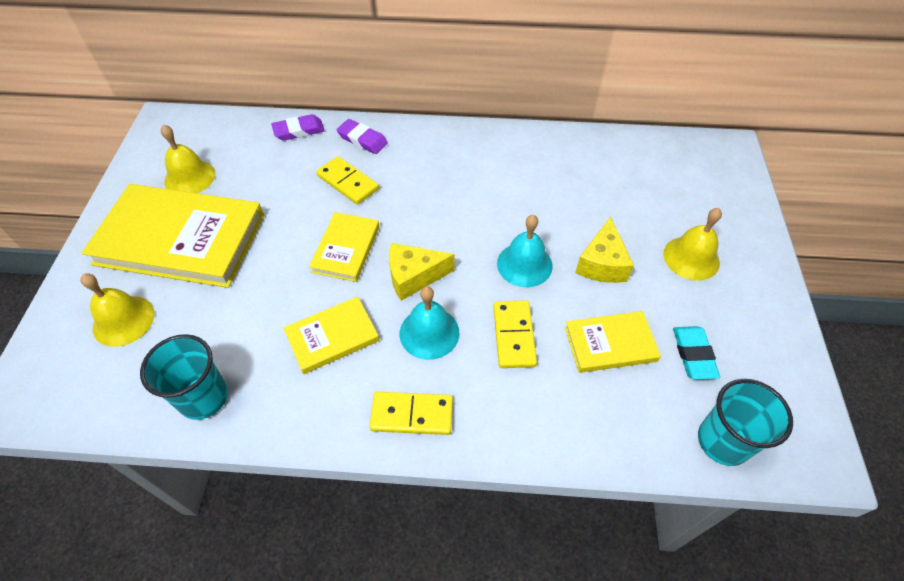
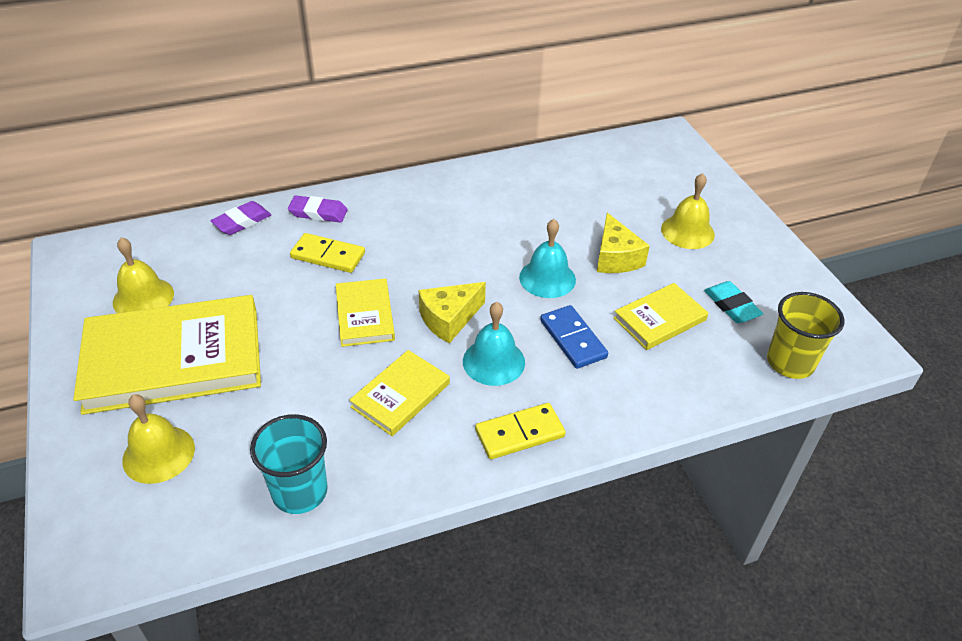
camera: 25 degrees left, 10 degrees down
yellow domino [493,300,537,368] -> blue domino [540,305,608,369]
turquoise cup [698,379,793,466] -> yellow cup [767,292,844,379]

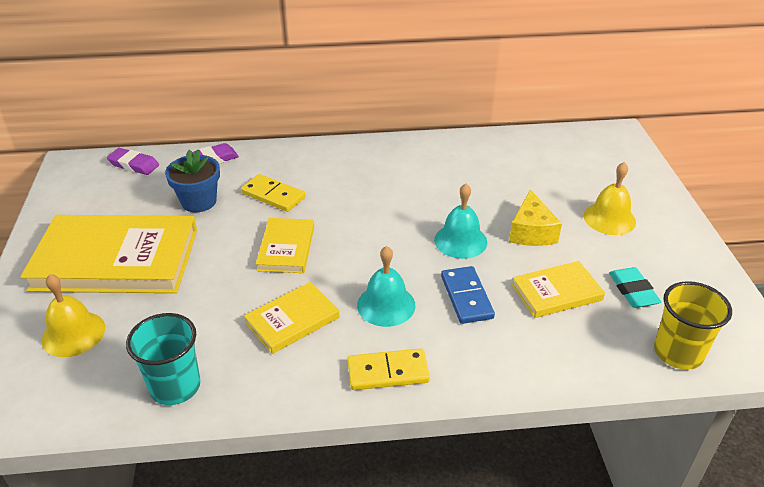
camera: 15 degrees right, 5 degrees down
yellow bell [113,237,174,313] -> none
purple eraser [288,195,348,223] -> purple eraser moved to [107,148,159,175]
yellow cheese [419,282,486,344] -> none
none -> blue flower pot [165,150,220,212]

